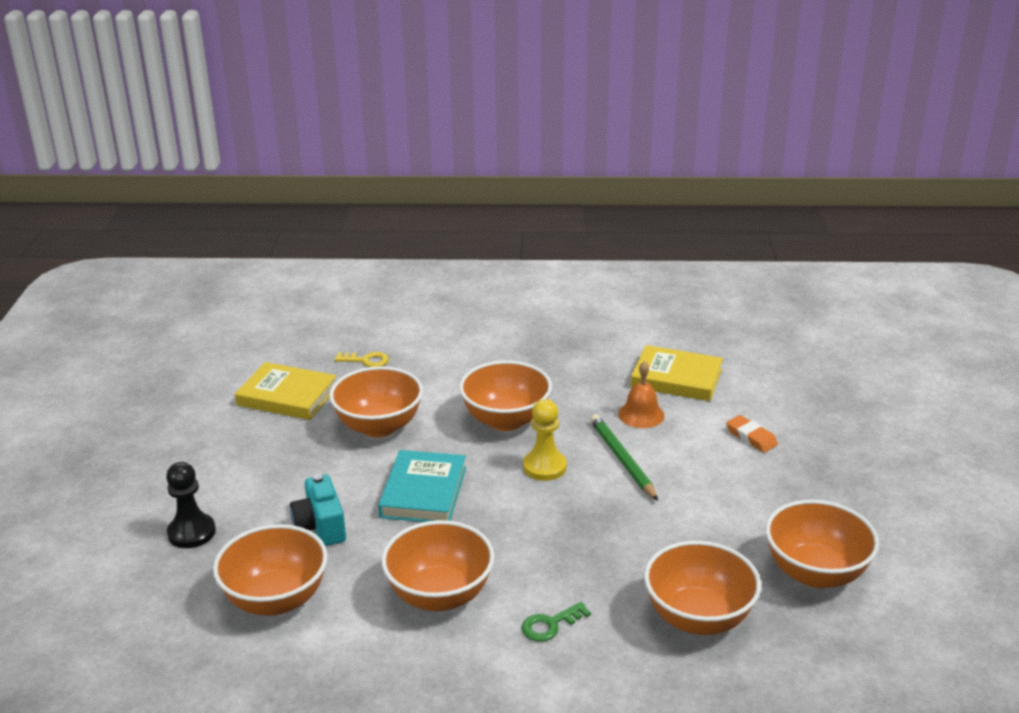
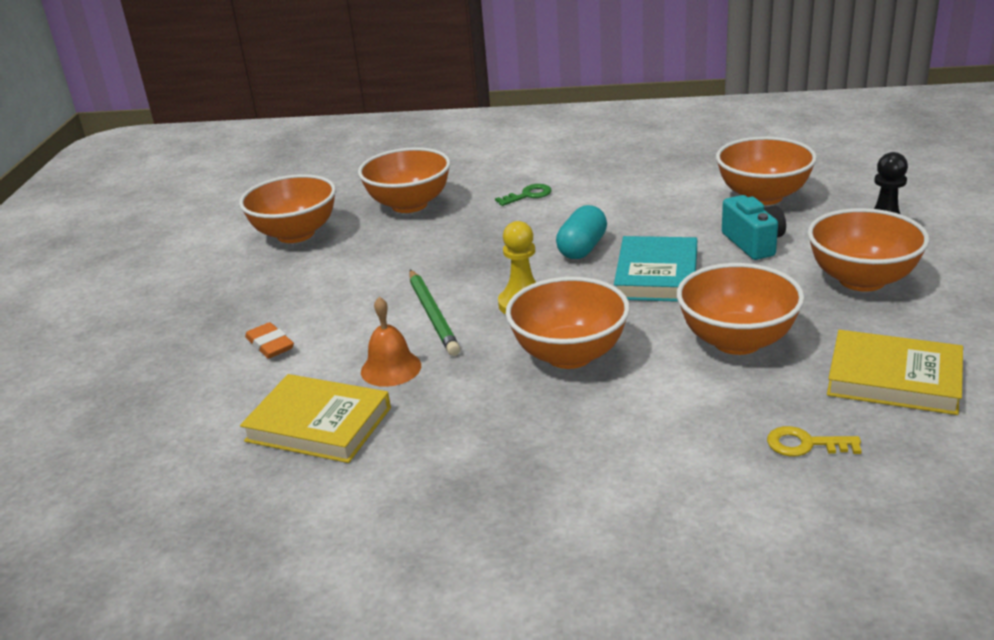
camera: 175 degrees left, 0 degrees up
orange bowl [381,520,495,611] -> orange bowl moved to [807,208,930,292]
none -> turquoise capsule [556,205,607,259]

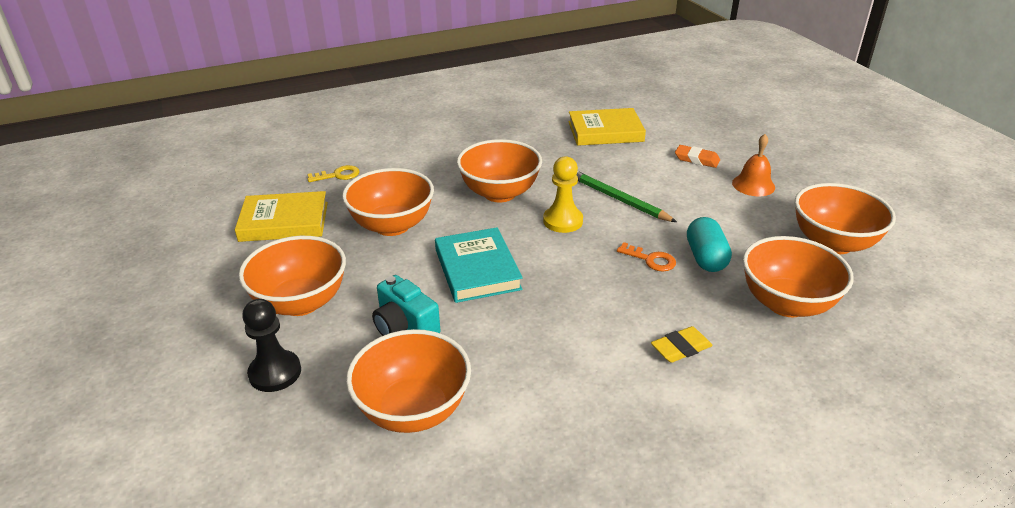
camera: 150 degrees right, 5 degrees up
orange bell [361,297,421,387] -> orange bell moved to [732,134,775,196]
green key [495,184,552,206] -> yellow eraser [651,326,713,363]
turquoise capsule [556,205,607,259] -> turquoise capsule moved to [687,217,732,272]
none -> orange key [617,242,676,271]

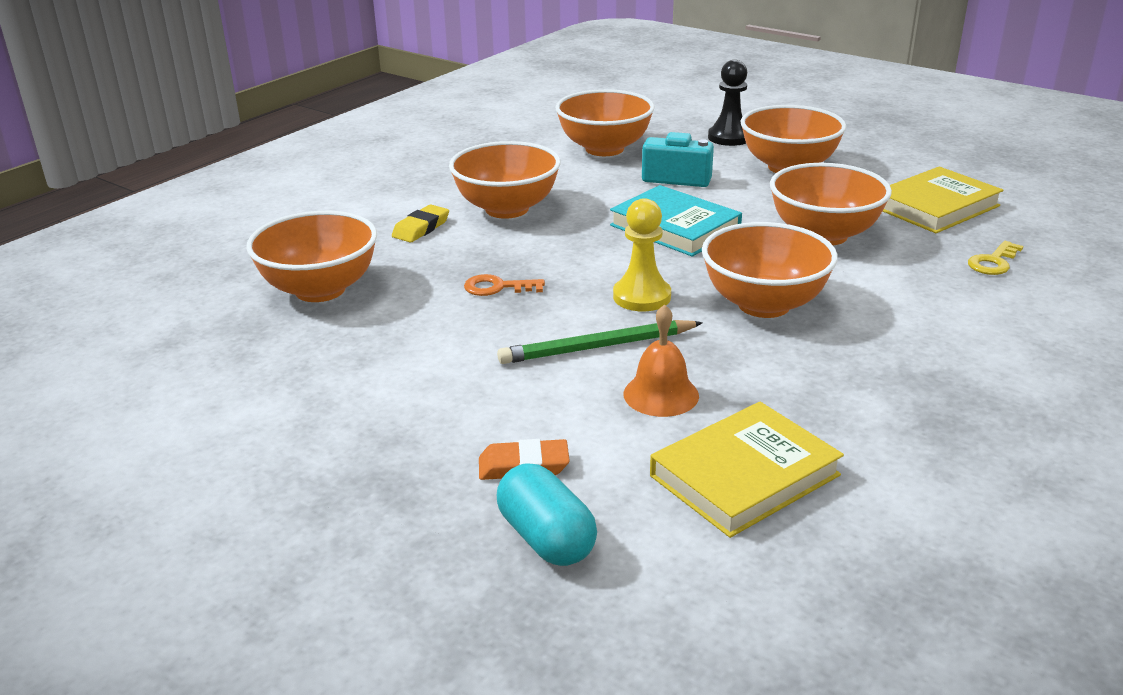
camera: 150 degrees right, 5 degrees down
green pencil [576,171,677,222] -> green pencil turned 150 degrees clockwise [497,320,703,364]
turquoise capsule [687,217,732,272] -> turquoise capsule moved to [497,463,597,566]
orange bell [732,134,775,196] -> orange bell moved to [624,304,699,417]
orange bowl [795,183,896,254] -> orange bowl moved to [449,141,561,219]

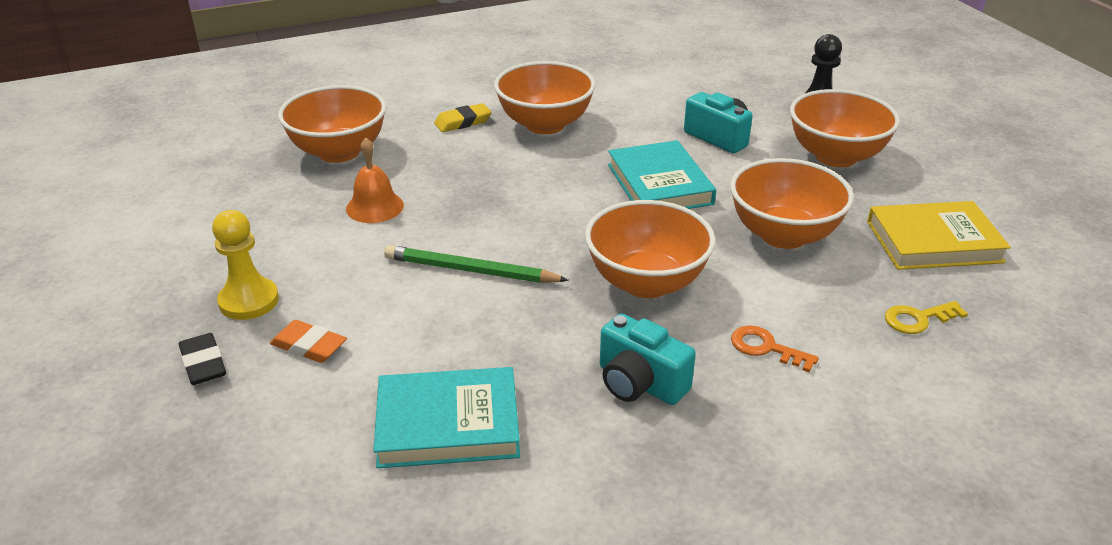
camera: 30 degrees right, 5 degrees up
orange key [464,274,545,296] -> orange key moved to [731,325,819,372]
turquoise capsule [497,463,597,566] -> none
orange bowl [555,89,655,156] -> none
yellow pawn [613,198,671,311] -> yellow pawn moved to [212,210,279,320]
orange bell [624,304,699,417] -> orange bell moved to [346,138,404,223]
yellow book [650,402,844,538] -> turquoise book [374,367,520,468]
none -> black eraser [179,333,226,385]
none -> turquoise camera [600,313,696,405]

